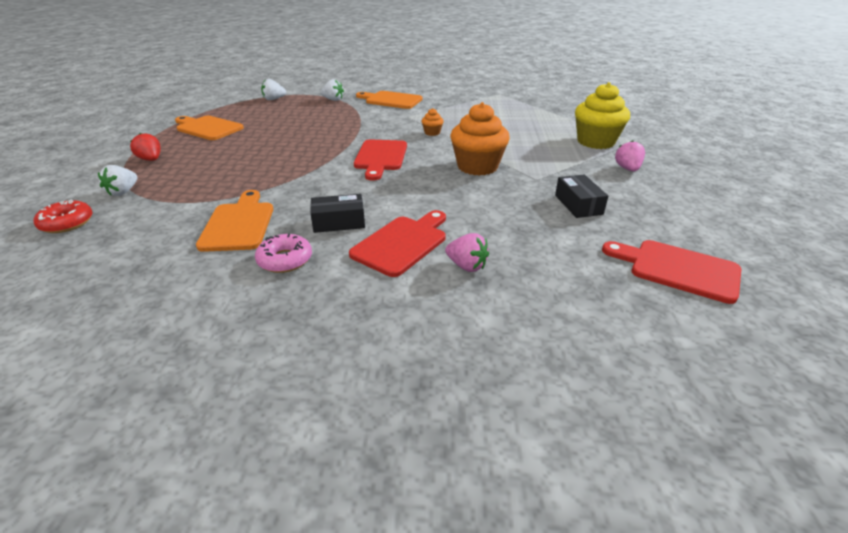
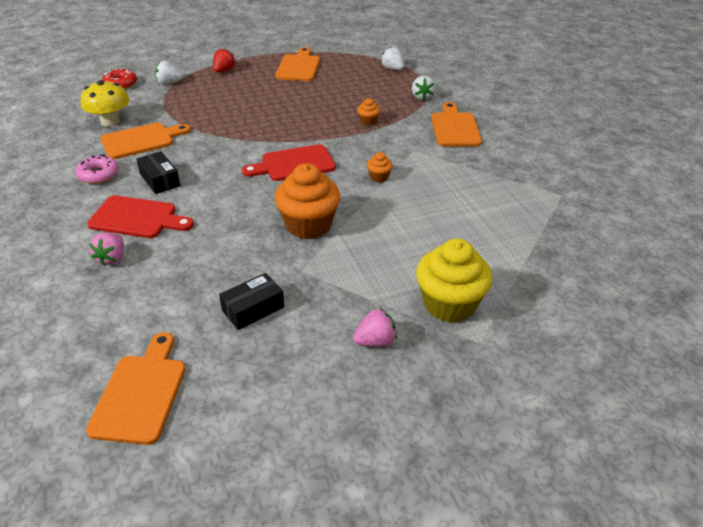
camera: 65 degrees right, 5 degrees up
red cutting board [602,240,741,304] -> orange cutting board [86,332,186,445]
none -> yellow mushroom [81,80,129,126]
none -> orange cupcake [357,98,380,126]

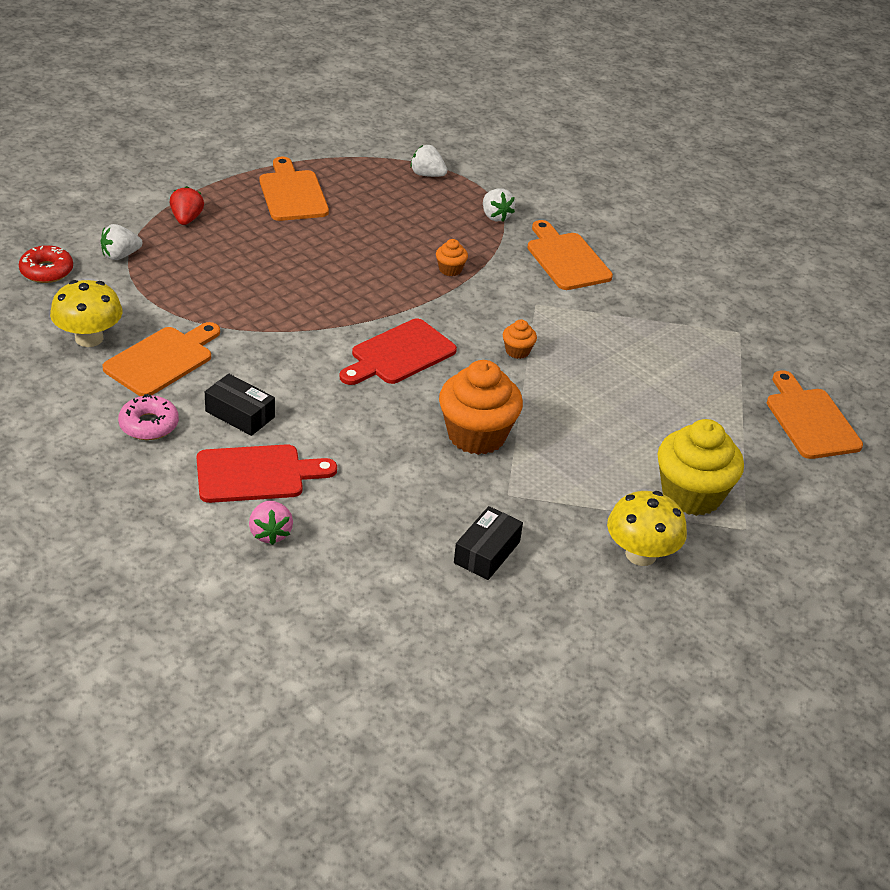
camera: 25 degrees left, 0 degrees up
orange cutting board [86,332,186,445] -> orange cutting board moved to [767,370,863,459]
pink strawberry [353,309,397,346] -> yellow mushroom [607,491,687,566]

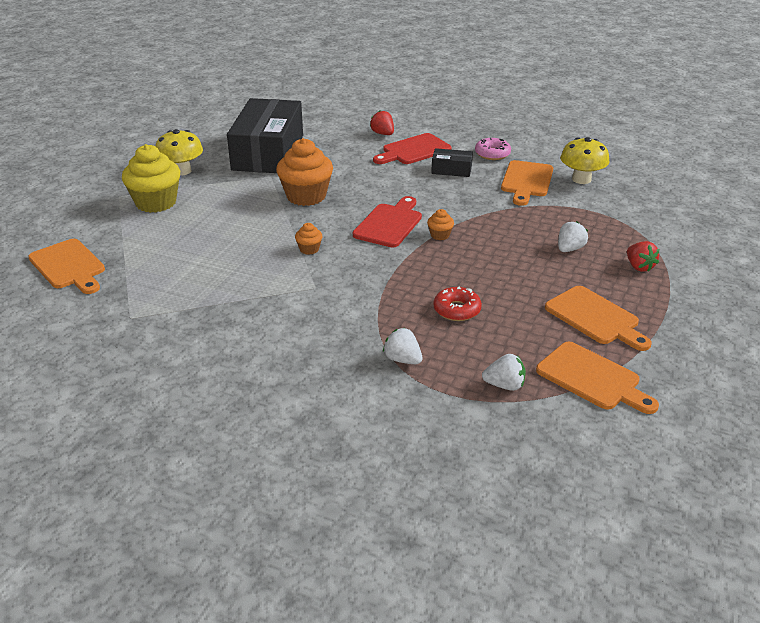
camera: 160 degrees right, 5 degrees down
red donut [19,245,73,283] -> red donut moved to [433,286,482,321]
white strawberry [100,224,142,260] -> white strawberry moved to [558,221,588,252]
pink strawberry [249,501,293,545] -> red strawberry [370,110,394,135]
orange cupcake [436,239,468,276] -> orange cupcake moved to [427,209,454,240]
black box [454,506,523,580] -> black box [227,98,303,173], size x2.36
orange cutting board [527,220,613,290] -> orange cutting board moved to [536,341,659,414]

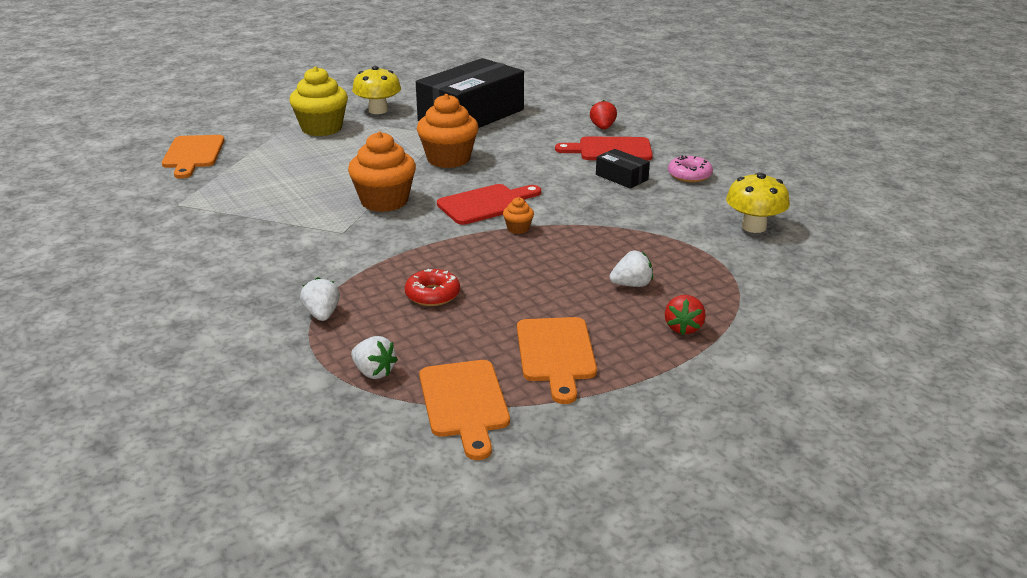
camera: 35 degrees right, 5 degrees down
orange cupcake [295,223,322,255] -> orange cupcake [348,131,416,212], size x2.25
orange cutting board [501,160,553,206] -> none

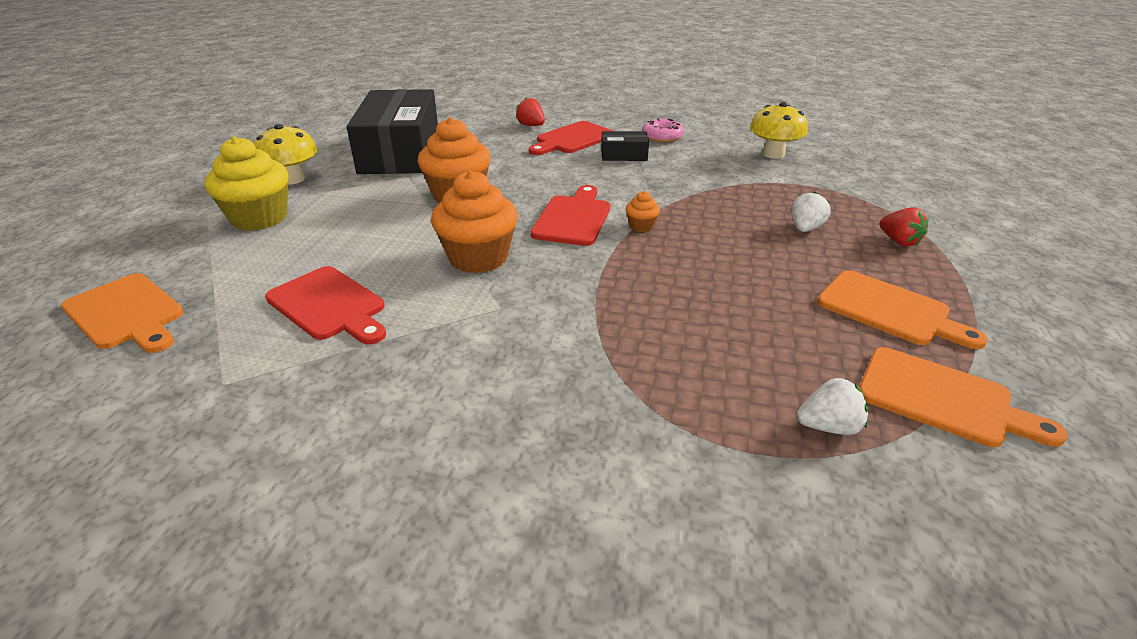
camera: 45 degrees left, 5 degrees up
white strawberry [300,277,340,321] -> none
red donut [405,269,460,306] -> none
none -> red cutting board [265,266,386,345]

